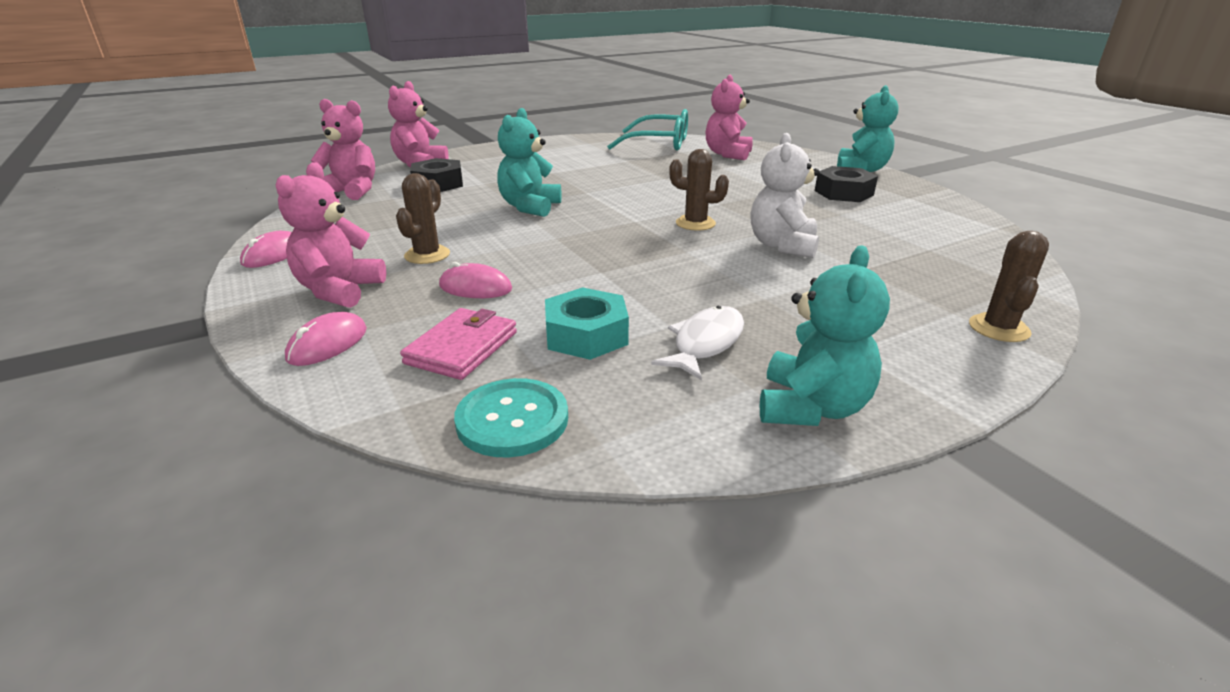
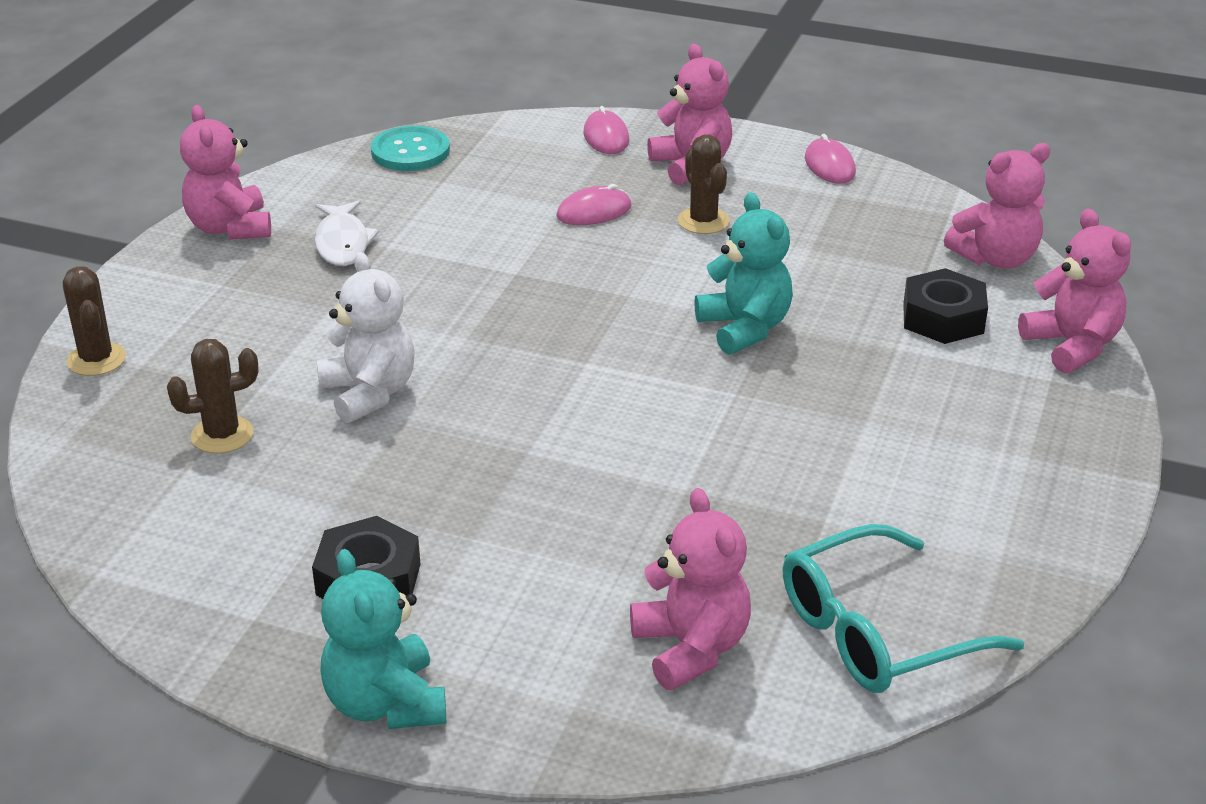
camera: 140 degrees right, 5 degrees up
pink wallet [400,308,517,380] -> none
turquoise nut [545,287,629,360] -> none
brown cactus [669,149,729,231] -> brown cactus moved to [167,339,258,453]
turquoise teddy bear [760,245,890,426] -> pink teddy bear [180,105,271,240]

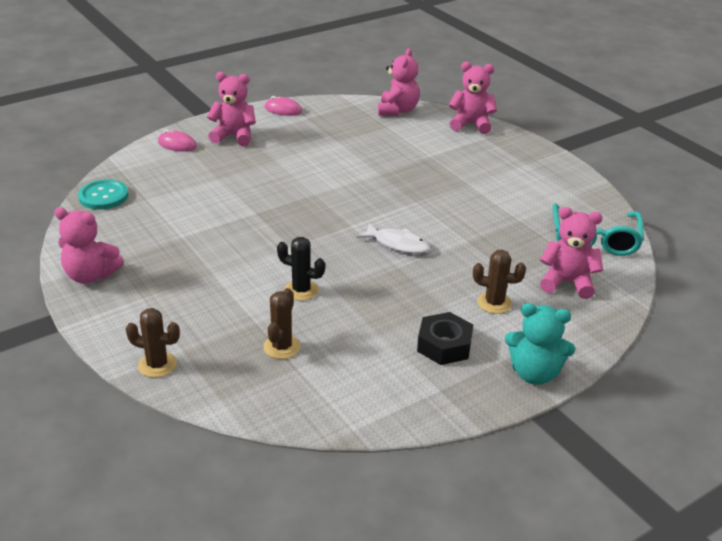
camera: 55 degrees left, 0 degrees up
white fish [315,200,379,266] -> white fish moved to [357,223,431,254]
white teddy bear [316,252,415,423] -> black cactus [277,237,325,301]
pink mouse [556,184,632,225] -> none
brown cactus [678,134,730,234] -> brown cactus moved to [473,250,526,314]
turquoise teddy bear [694,192,793,355] -> none
black nut [903,268,988,344] -> none

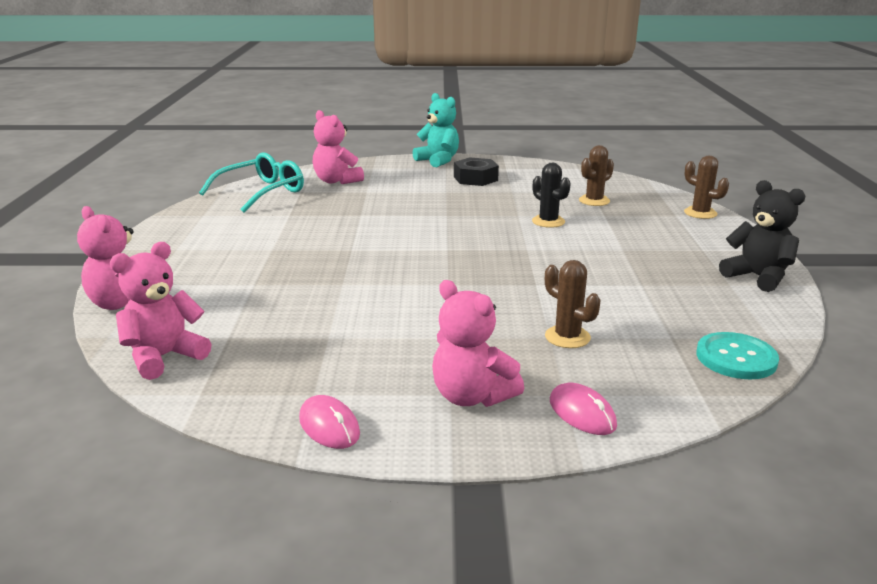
camera: 145 degrees left, 10 degrees down
pink teddy bear [54,207,124,284] -> black teddy bear [719,180,805,292]
white fish [357,223,431,254] -> none
brown cactus [473,250,526,314] -> brown cactus moved to [545,260,600,348]

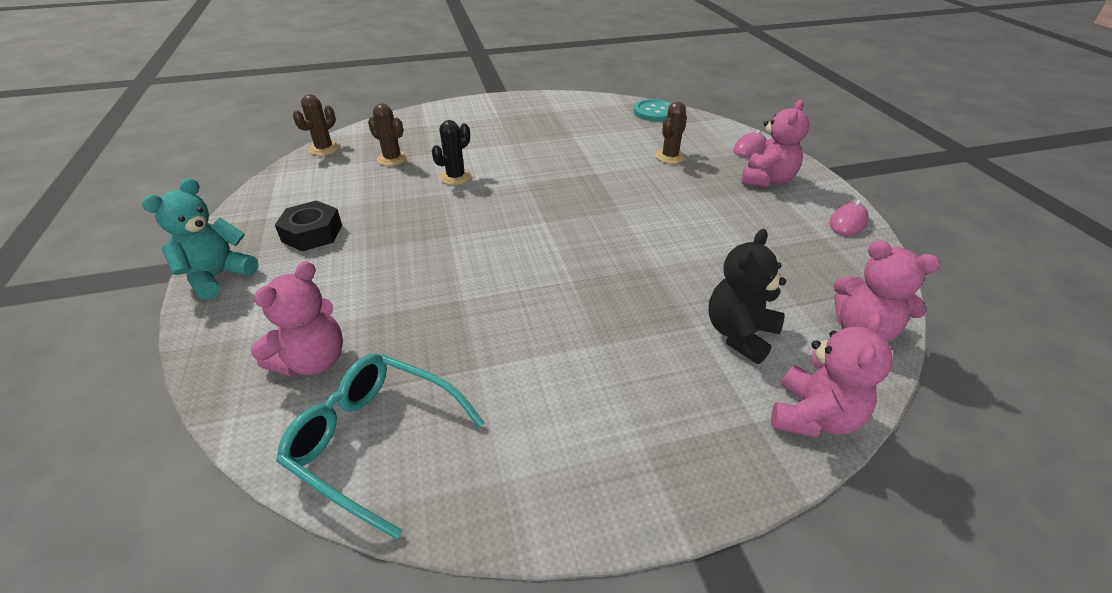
camera: 105 degrees left, 15 degrees up
brown cactus [684,155,729,219] -> brown cactus moved to [293,94,340,156]
black teddy bear [719,180,805,292] -> black teddy bear moved to [709,229,786,364]

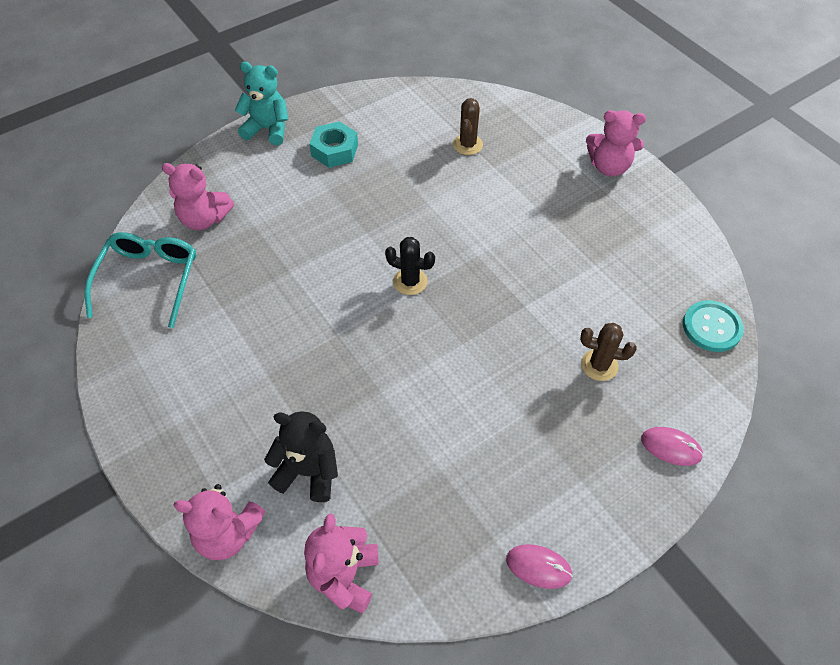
camera: 70 degrees right, 15 degrees up
black nut [275,200,342,251] -> turquoise nut [309,121,358,168]
brown cactus [293,94,340,156] -> none
black cactus [432,120,472,185] -> black cactus moved to [385,237,435,295]
pink teddy bear [741,100,809,187] -> pink teddy bear moved to [586,110,646,176]

